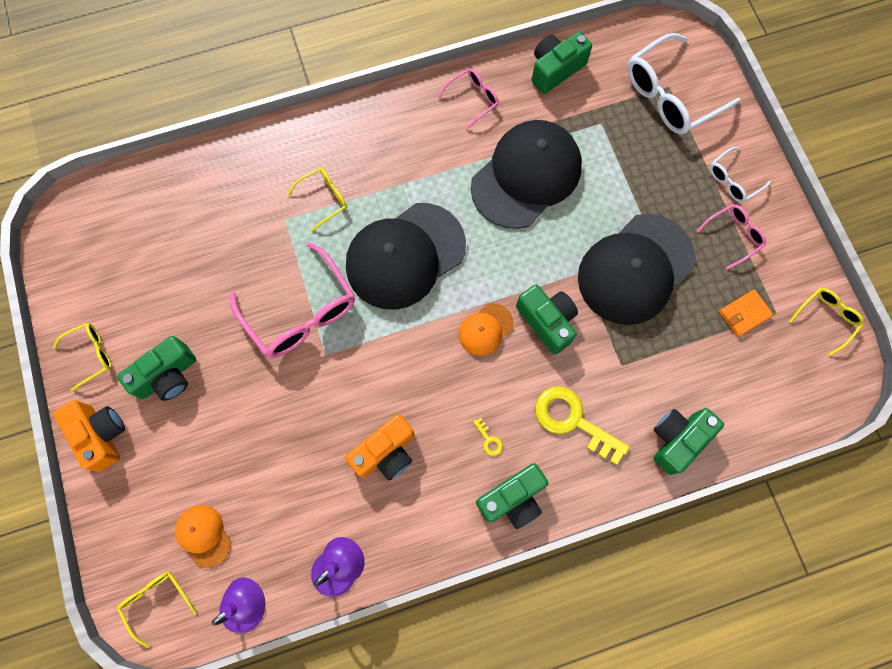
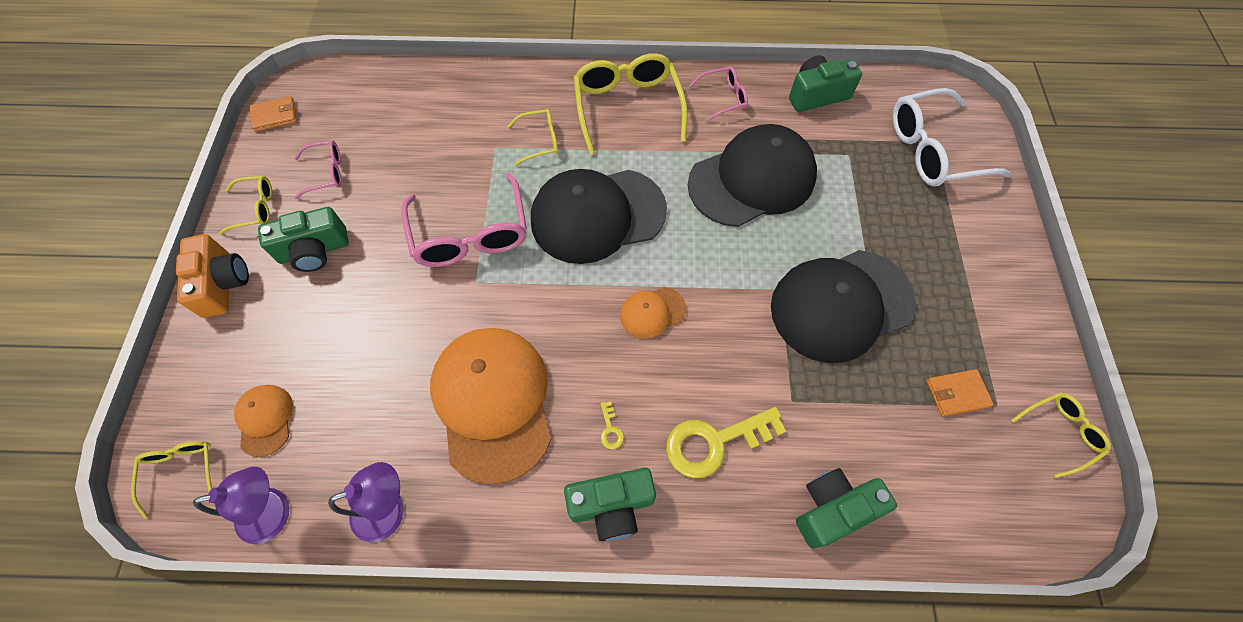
camera: 20 degrees right, 10 degrees down
orange camera [345,414,415,481] -> orange cap [430,328,552,485]
green camera [516,284,578,355] -> none
yellow key [535,386,630,465] -> yellow key turned 75 degrees counterclockwise [666,407,786,479]
pink glasses [697,204,766,270] -> pink glasses moved to [294,140,342,199]
white glasses [710,147,771,203] -> none
none -> orange wallet [250,96,297,132]
none -> yellow glasses [574,53,688,155]

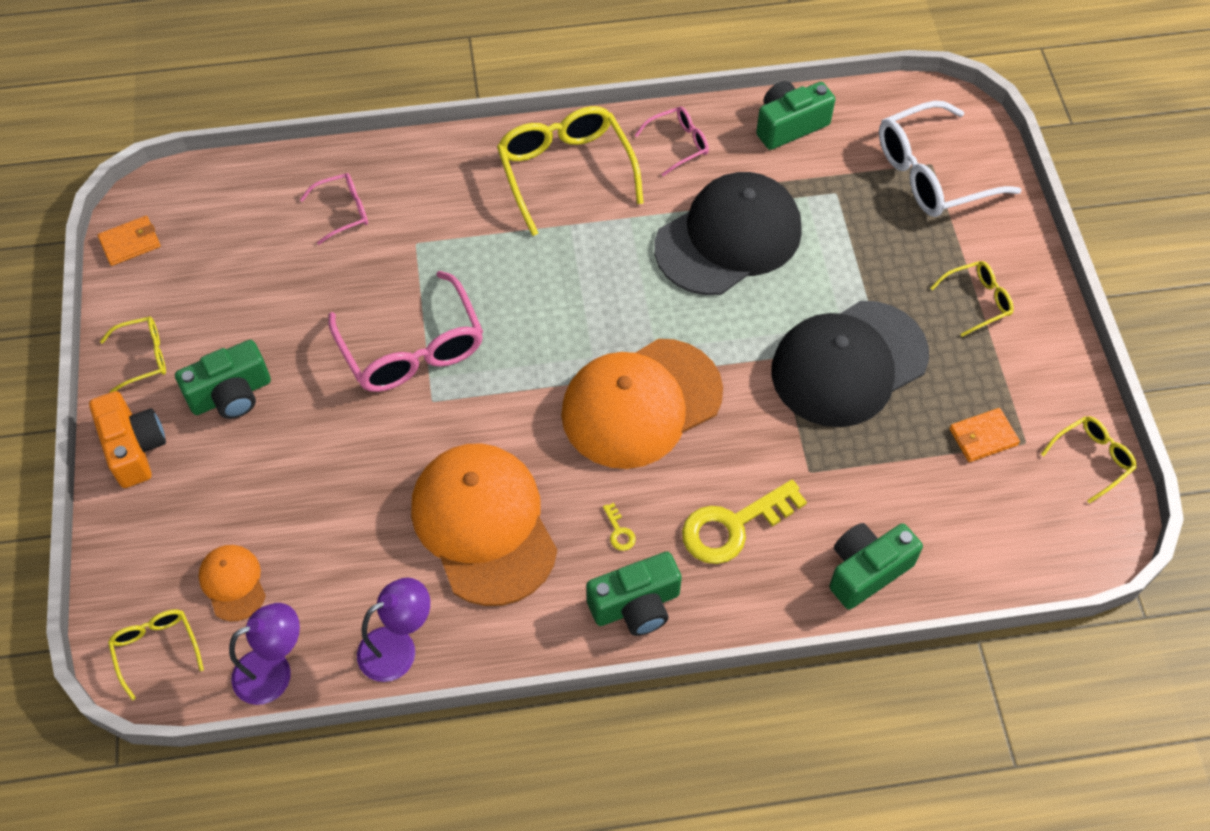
camera: 10 degrees left, 5 degrees down
pink glasses [294,140,342,199] -> pink glasses moved to [300,173,368,245]
yellow glasses [507,109,559,166] -> yellow glasses moved to [930,261,1014,337]
black cap [531,169,667,264] -> none
orange cap [620,287,686,339] -> orange cap [561,339,723,469], size x2.19

